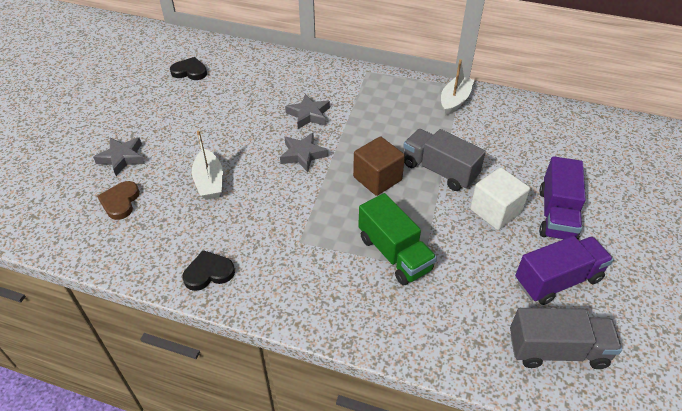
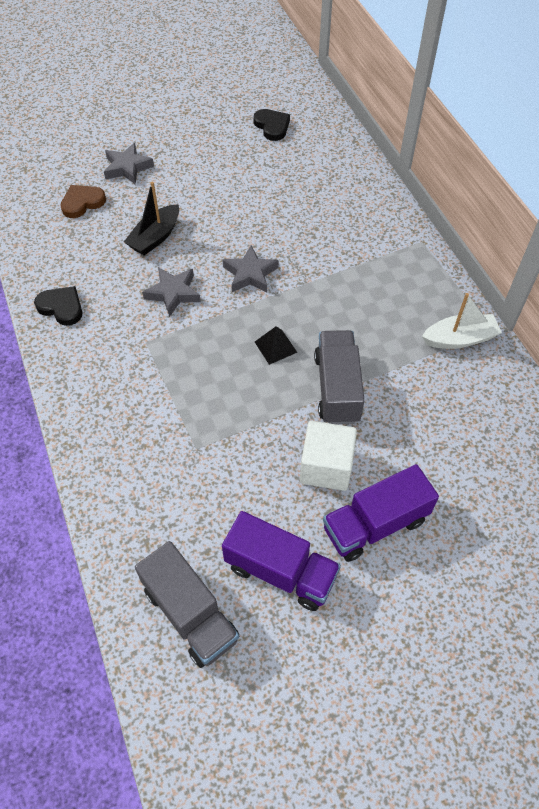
camera: 50 degrees right, 10 degrees up
white boat [192,131,223,200] -> black boat [124,182,179,256]
grey star [285,94,330,129] -> grey star moved to [142,267,201,317]
brown cube [353,136,405,196] -> black pyramid [255,326,297,365]
green truck [358,193,437,285] -> none

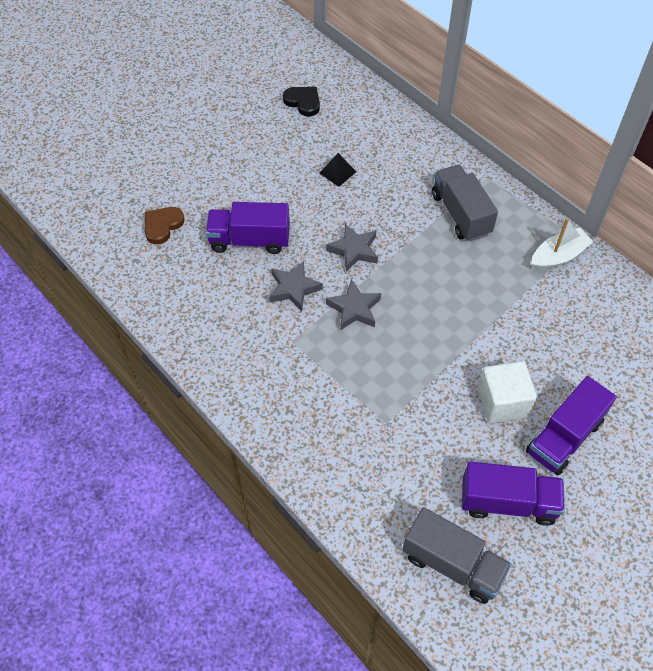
camera: 20 degrees left, 0 degrees up
black heart [34,286,82,326] -> none
grey star [104,143,154,184] -> grey star moved to [326,280,381,331]
black boat [124,182,179,256] -> purple truck [206,202,290,254]
black pyramid [255,326,297,365] -> black pyramid moved to [319,153,356,187]
grey truck [314,330,365,424] -> grey truck moved to [432,165,498,242]

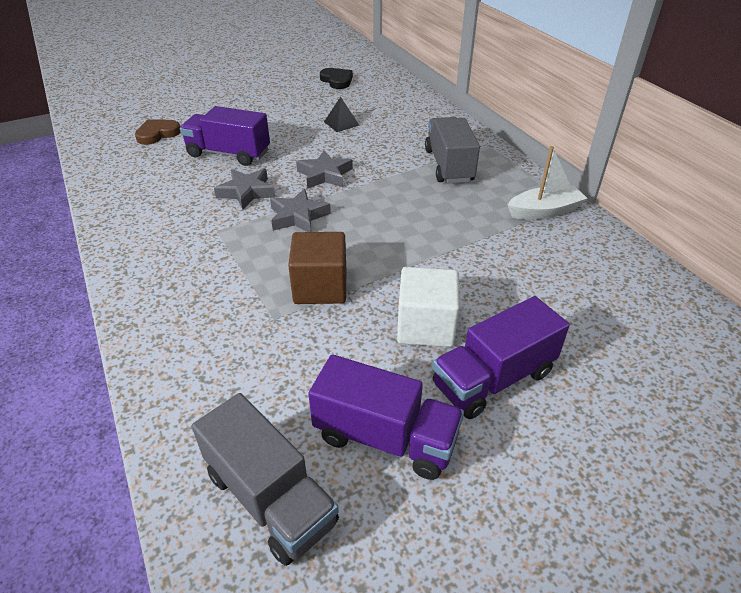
camera: 15 degrees right, 15 degrees down
none -> brown cube [288,232,346,304]

